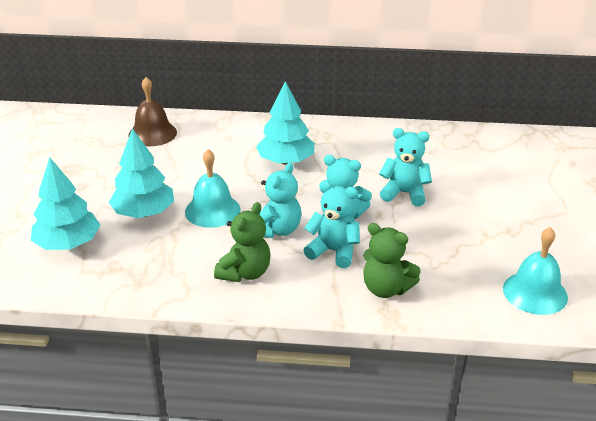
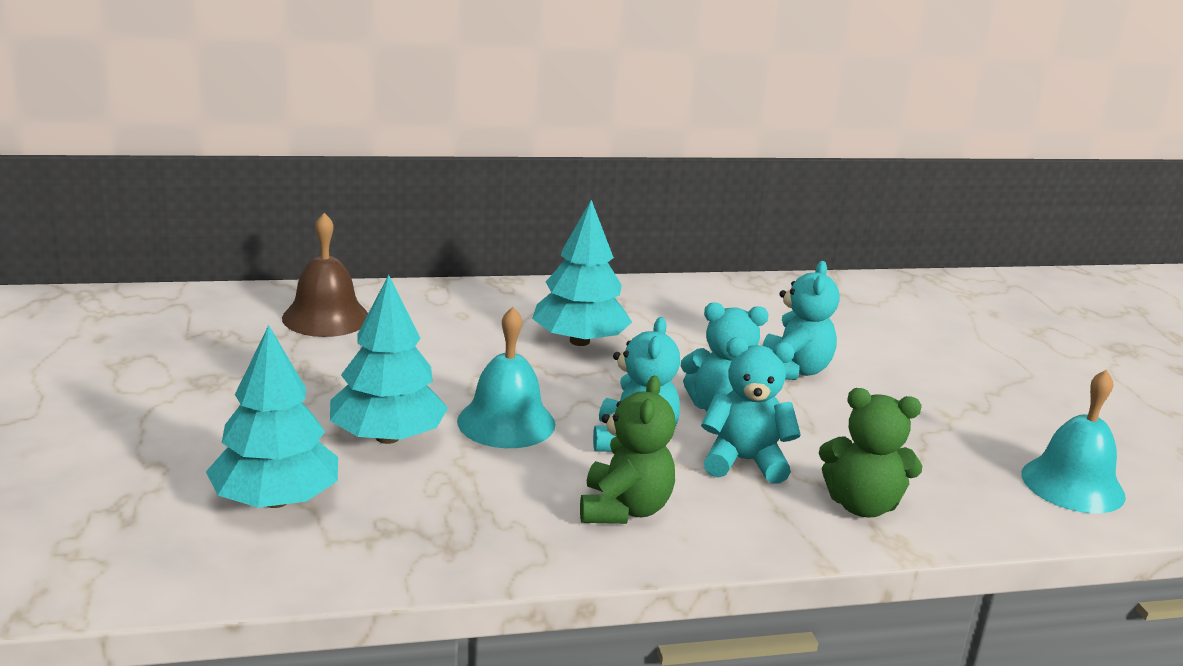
camera: 20 degrees left, 10 degrees down
turquoise teddy bear [379,128,432,206] -> turquoise teddy bear turned 105 degrees clockwise [763,261,840,380]

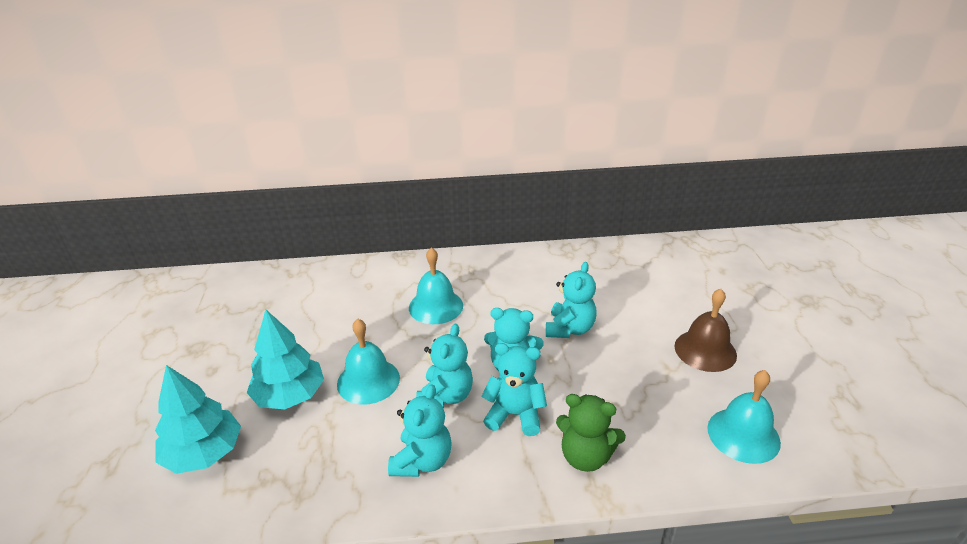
camera: 10 degrees right, 10 degrees up
brown bell [282,213,368,337] -> brown bell moved to [674,289,737,372]
turquoise tree [532,200,632,346] -> turquoise bell [409,247,463,324]
green teddy bear [580,376,676,524] -> turquoise teddy bear [388,384,452,477]

